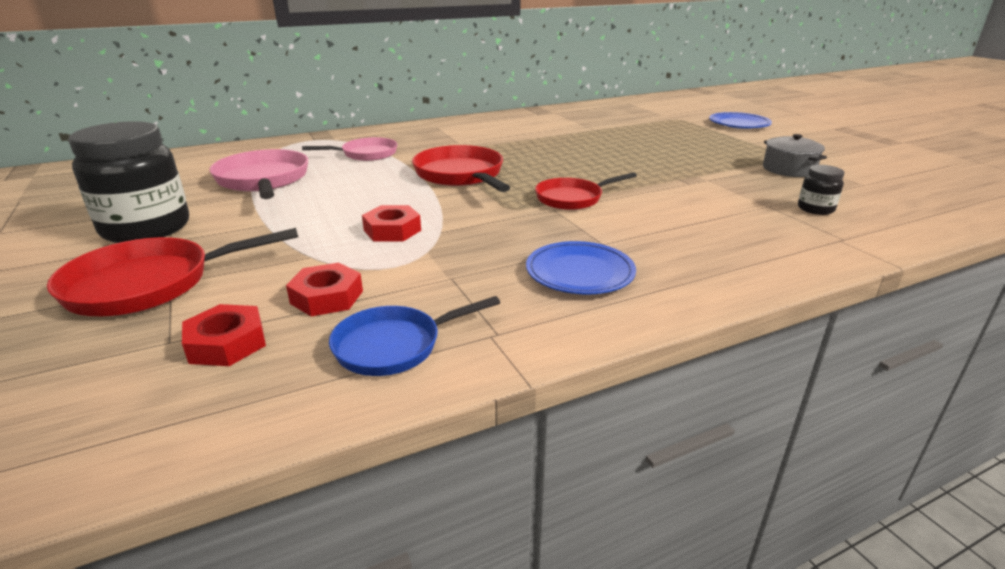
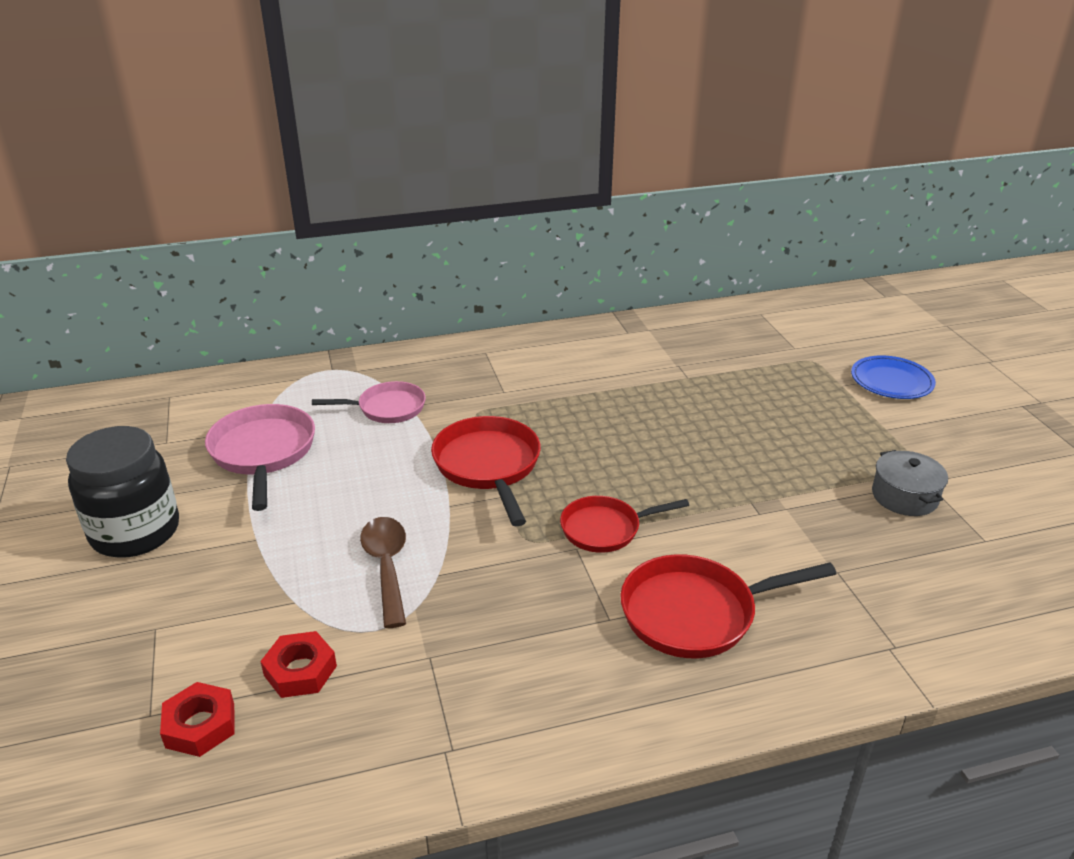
camera: 10 degrees right, 5 degrees up
red pan [47,228,298,316] -> red pan moved to [620,554,837,658]
blue pan [329,296,500,376] -> none
red nut [362,205,421,242] -> brown spoon [360,517,406,628]
blue plate [526,241,636,294] -> none
black jar [798,165,844,215] -> none

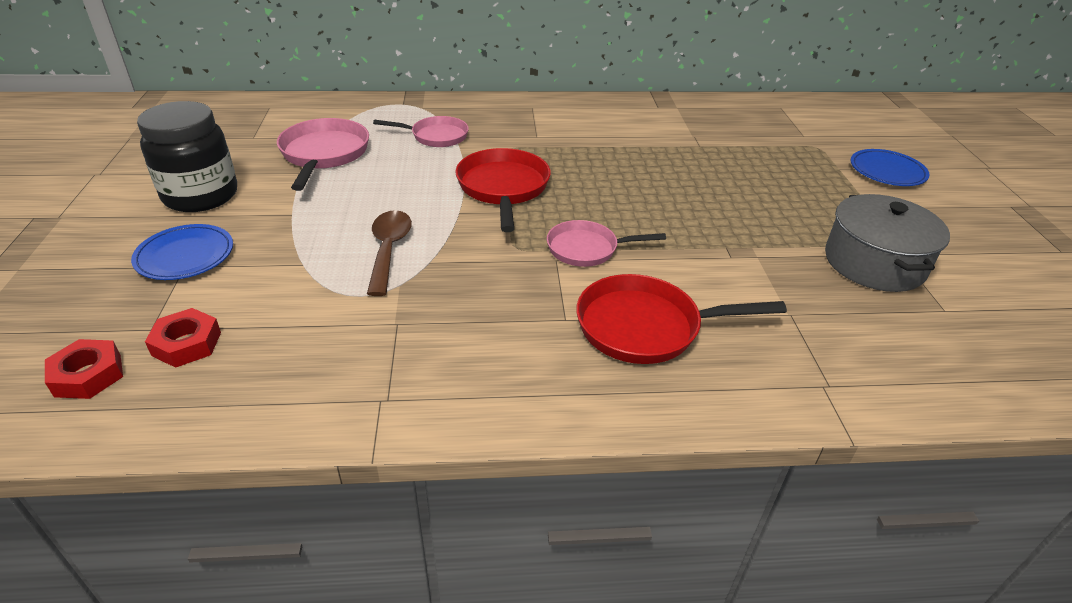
camera: 10 degrees right, 5 degrees up
red nut [260,631,337,698] -> red nut moved to [45,339,123,399]
red pan [560,496,689,553] -> pink pan [547,220,666,267]
grey pot [872,450,948,516] -> grey pot [825,194,950,292], size x1.61
none -> blue plate [131,224,233,280]

